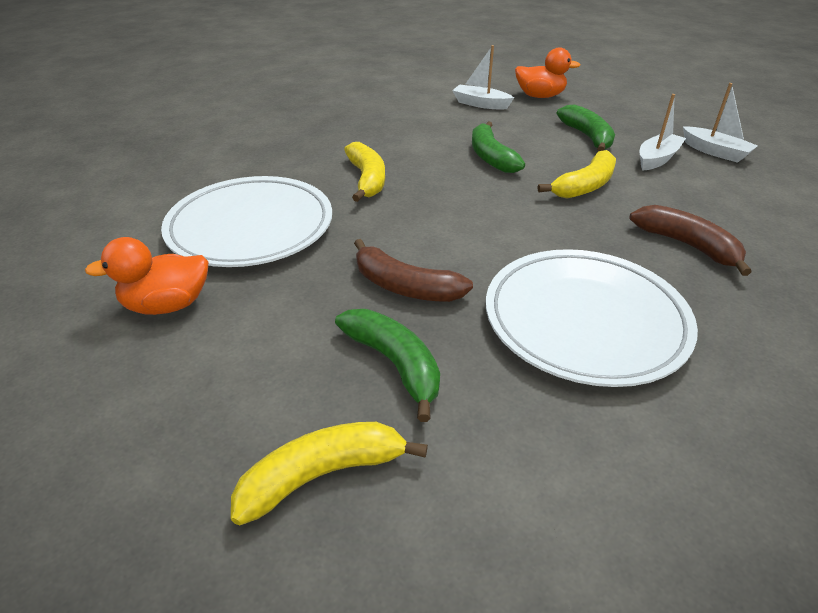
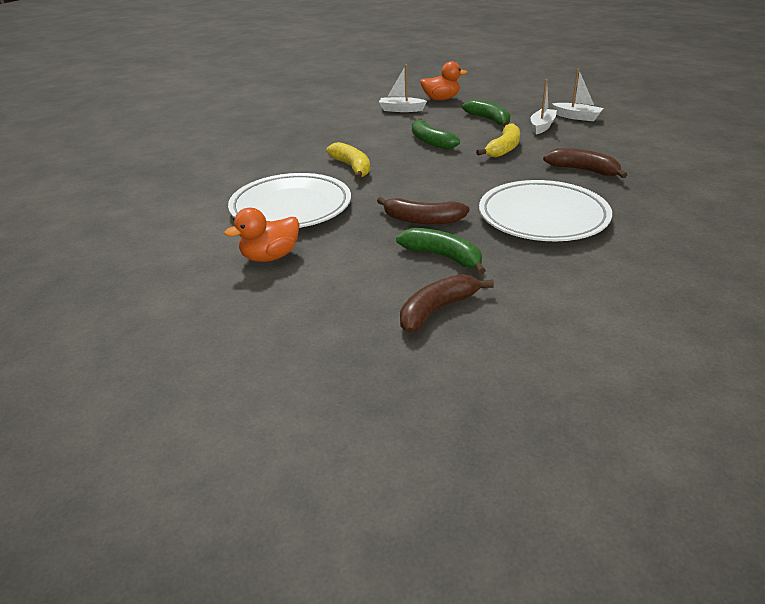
camera: 15 degrees left, 5 degrees down
yellow banana [231,422,428,525] -> brown banana [400,274,494,333]

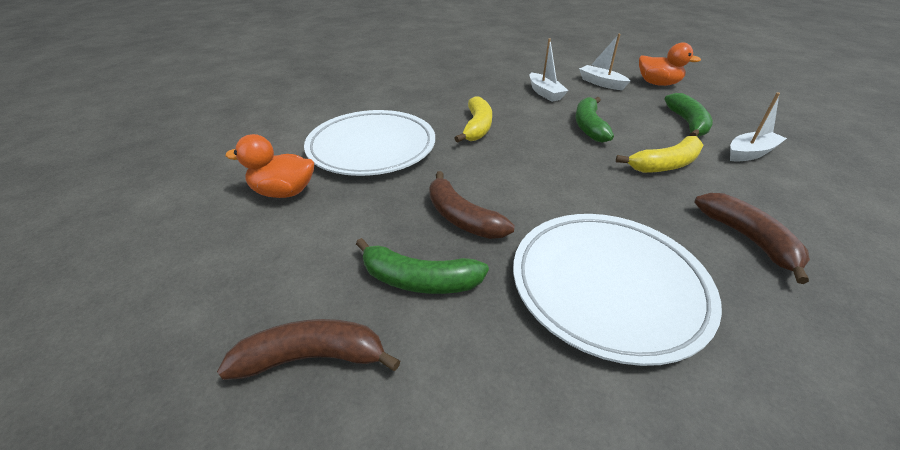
camera: 35 degrees right, 5 degrees up
green banana [396,228,486,274] -> green banana turned 120 degrees clockwise [356,238,489,294]
white boat [552,69,604,121] -> white boat moved to [530,38,569,102]

